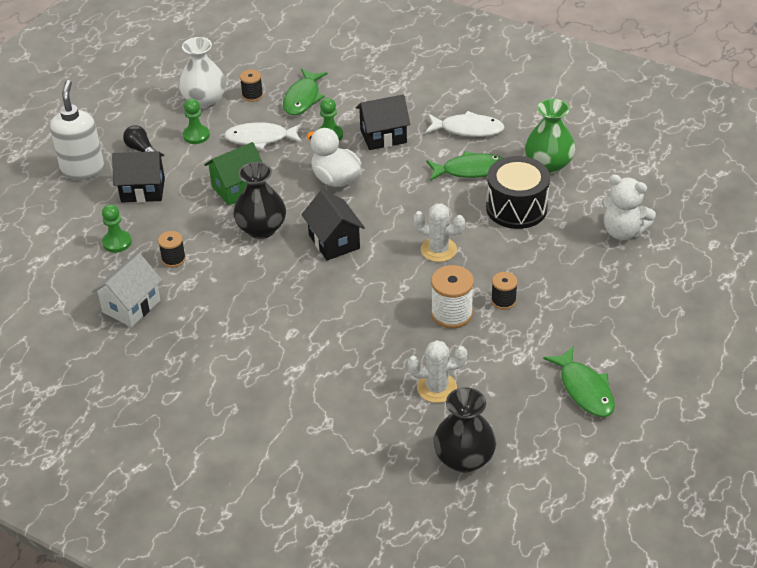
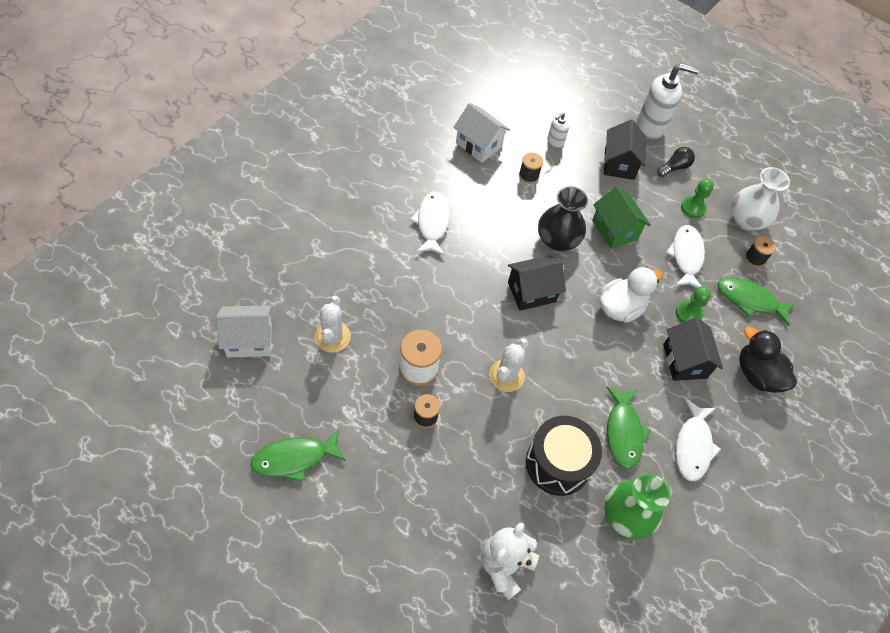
camera: 90 degrees right, 15 degrees up
green pawn [102,204,132,253] -> white soap dispenser [547,112,569,148]
black vase [433,387,496,473] -> white house [216,305,272,357]
none -> white fish [410,191,450,256]
none -> black duck [739,327,797,393]

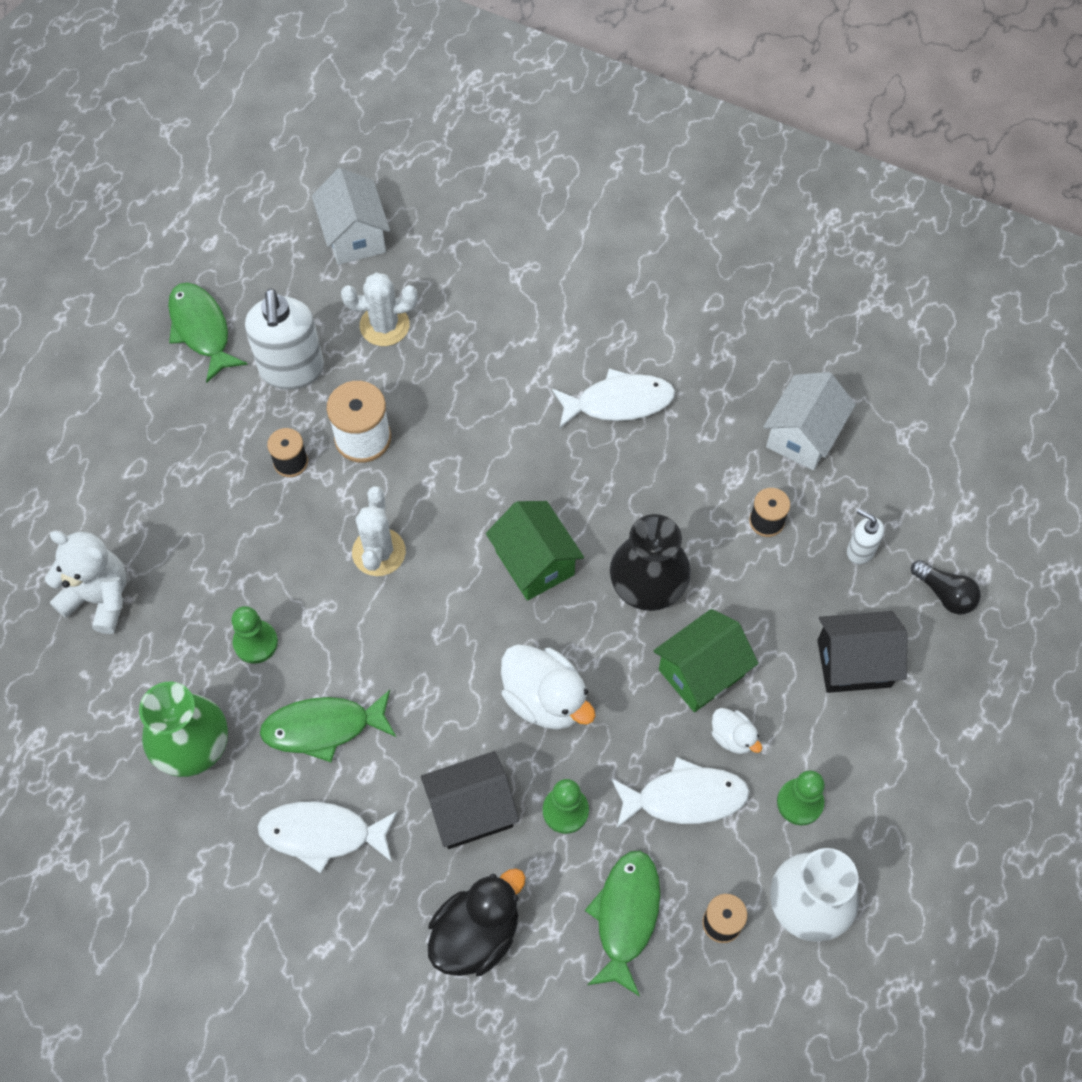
camera: 85 degrees right, 5 degrees up
white cactus [489,338,528,392] -> white cactus turned 75 degrees clockwise [352,486,406,576]
black house [508,255,566,311] -> green house [486,501,584,601]
black drum [526,416,602,496] -> green pawn [231,606,278,664]
white soap dispenser [637,63,699,140] -> white soap dispenser moved to [245,288,324,390]
black light bulb [657,147,695,177] -> black light bulb moved to [911,560,981,614]
none -> white duck [712,708,762,754]

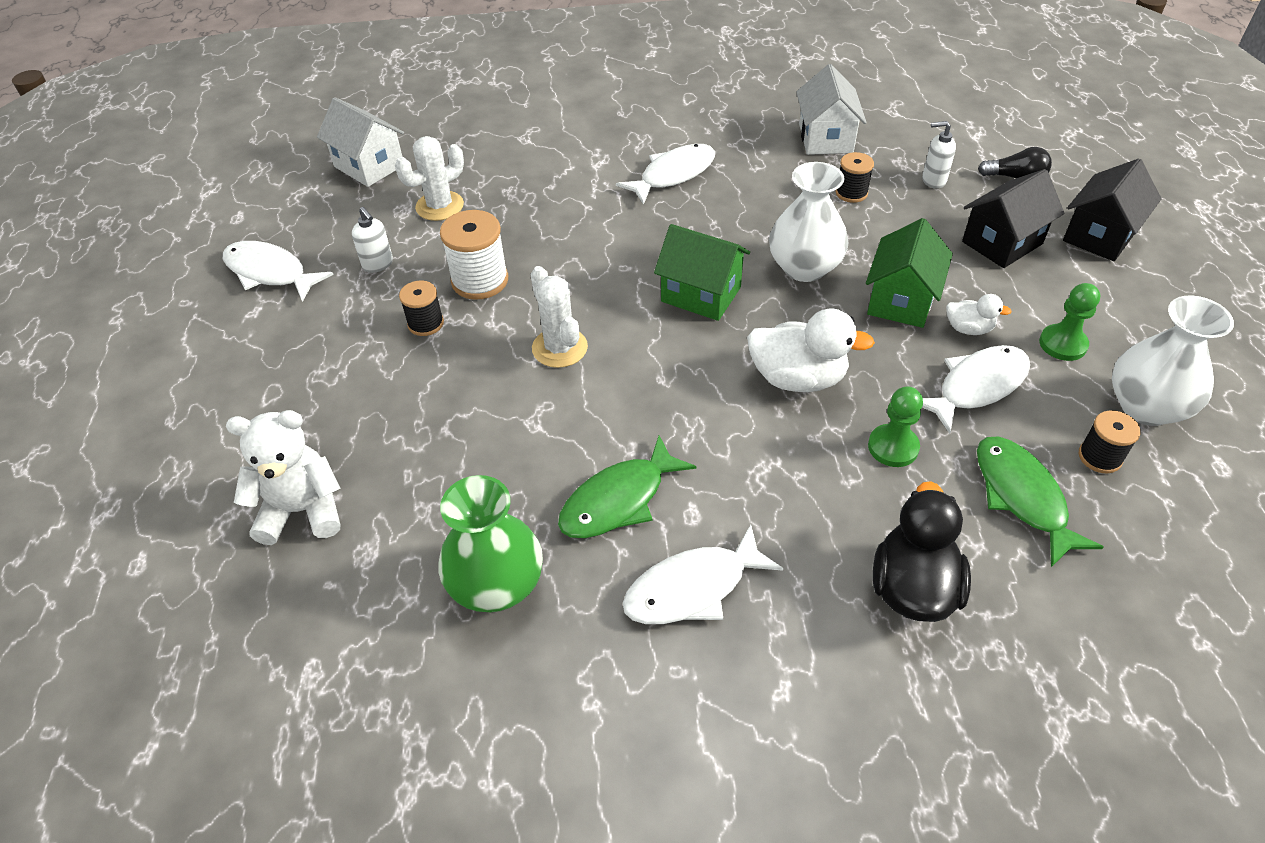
camera: 30 degrees left, 15 degrees down
green fish [168,283,248,383] -> white fish [223,241,334,302]
green pawn [231,606,278,664] -> none
white soap dispenser [245,288,324,390] -> white soap dispenser [352,207,393,273], size x0.49
black house [421,751,519,849] -> black house moved to [1063,159,1162,261]
black vase [610,514,691,611] -> white vase [769,162,849,282]

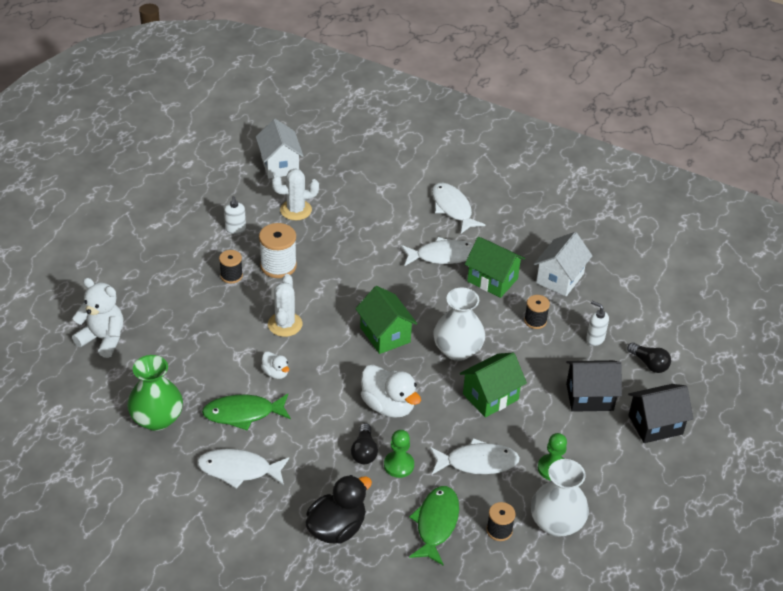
camera: 30 degrees right, 5 degrees down
white fish [223,241,334,302] -> white fish moved to [432,183,485,233]
white duck [946,294,1012,335] -> white duck moved to [261,351,289,379]
none -> black light bulb [351,423,378,464]
none -> green house [465,237,525,298]

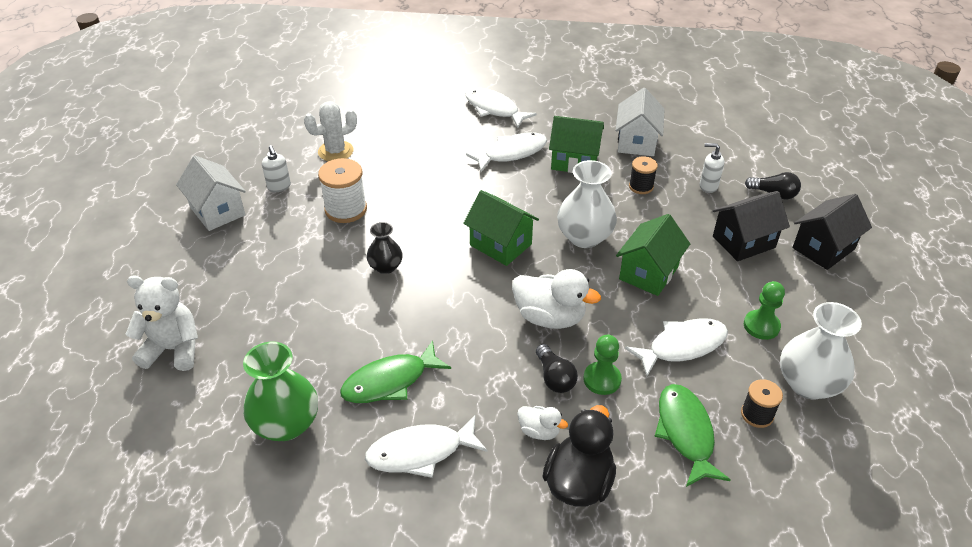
camera: 20 degrees left, 0 degrees up
black spool [219,250,243,283] -> none
white house [256,119,303,179] -> white house moved to [176,156,246,231]
white duck [261,351,289,379] -> white duck moved to [517,406,568,440]
white cactus [268,274,302,337] -> black vase [367,222,403,274]

